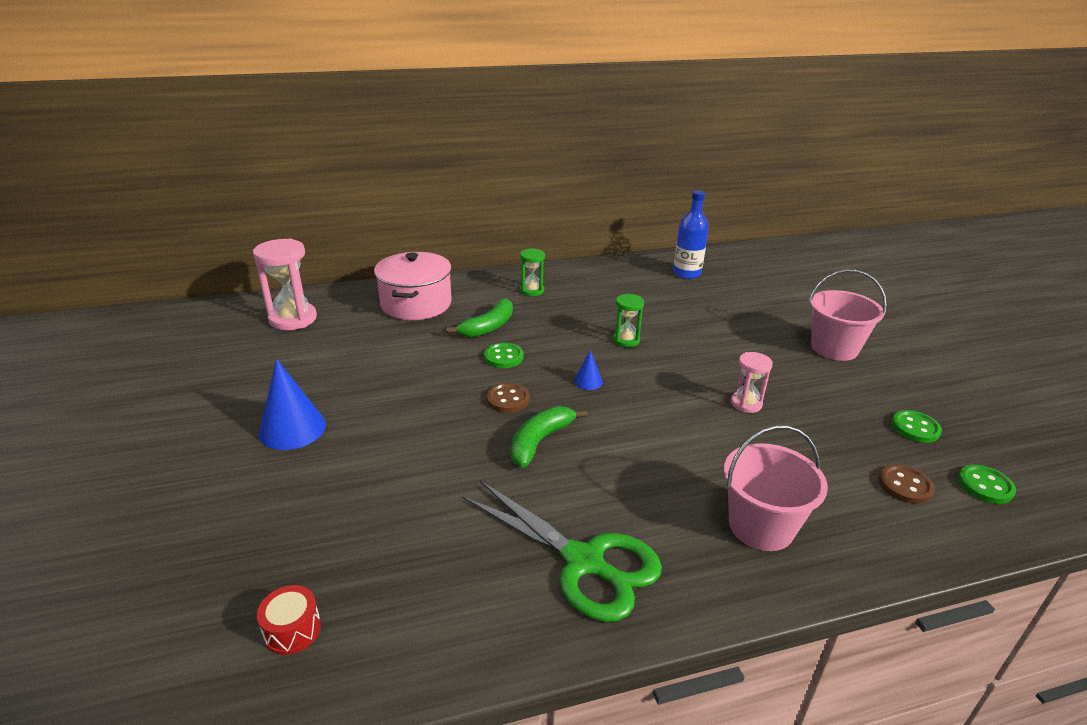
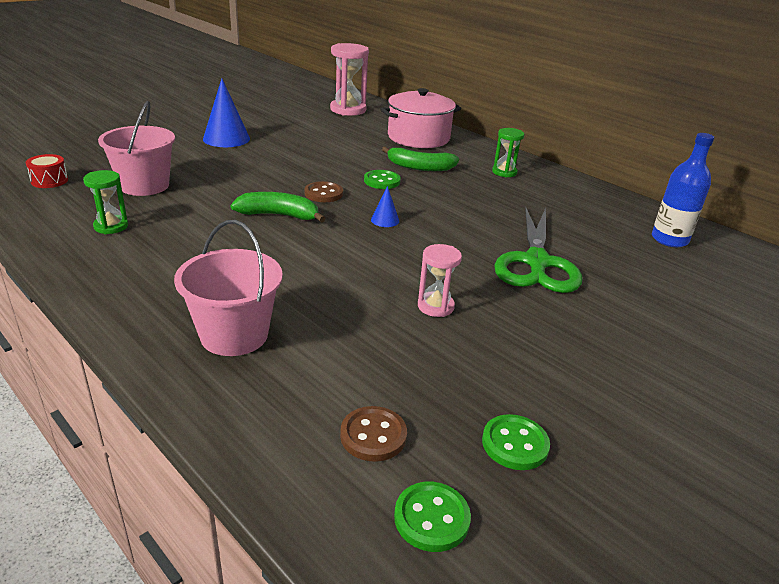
camera: 60 degrees right, 0 degrees up
green scissors [462,480,662,622] -> green scissors moved to [494,207,582,293]
green hourglass [613,293,644,347] -> green hourglass moved to [83,170,128,234]
pink bucket [809,269,887,361] -> pink bucket moved to [98,101,175,196]

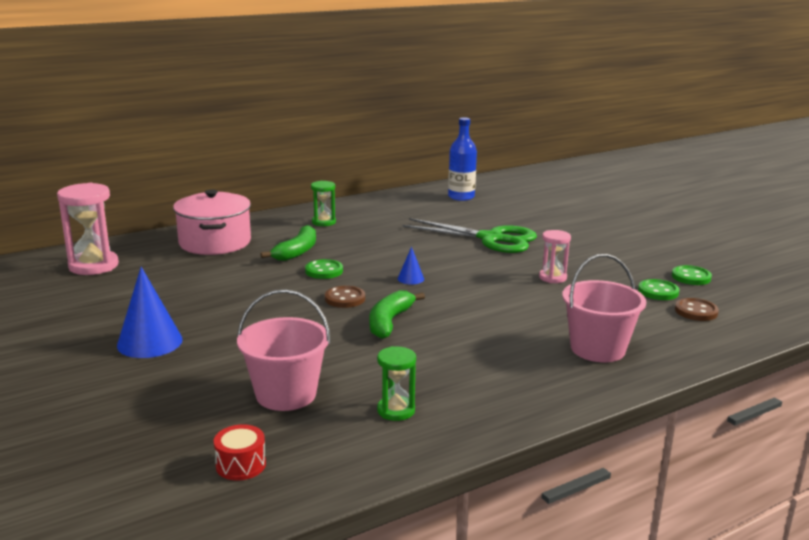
camera: 75 degrees left, 10 degrees down
green button [394,482,471,552] -> green button moved to [638,279,679,300]

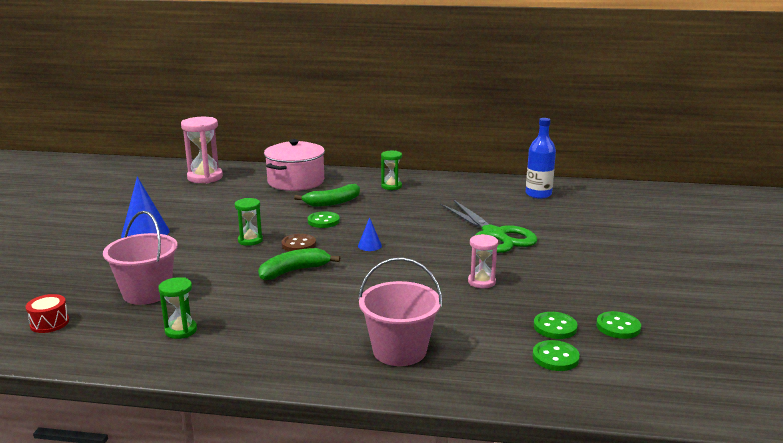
camera: 40 degrees right, 0 degrees up
brown button [675,298,719,321] -> green button [533,340,580,371]
none -> green hourglass [235,198,263,246]

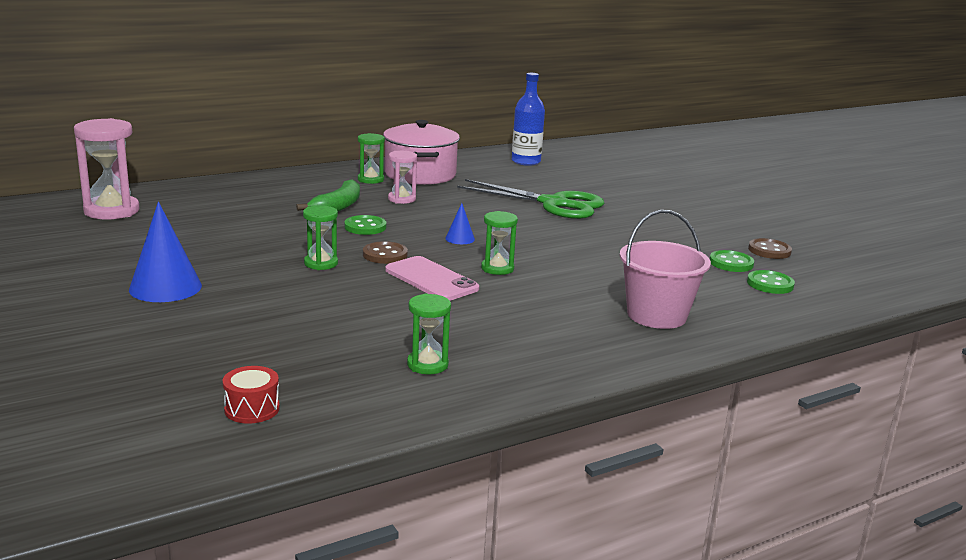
camera: 40 degrees left, 0 degrees up
pink bucket [103,211,178,305] -> none
green banana [258,248,340,280] -> pink phone [385,256,479,301]
pink pot [264,139,325,191] -> pink pot moved to [383,120,460,185]
pink hourglass [468,234,498,289] -> pink hourglass moved to [388,151,417,204]
green button [596,311,641,339] -> brown button [748,238,792,259]
none -> green hourglass [481,211,518,275]

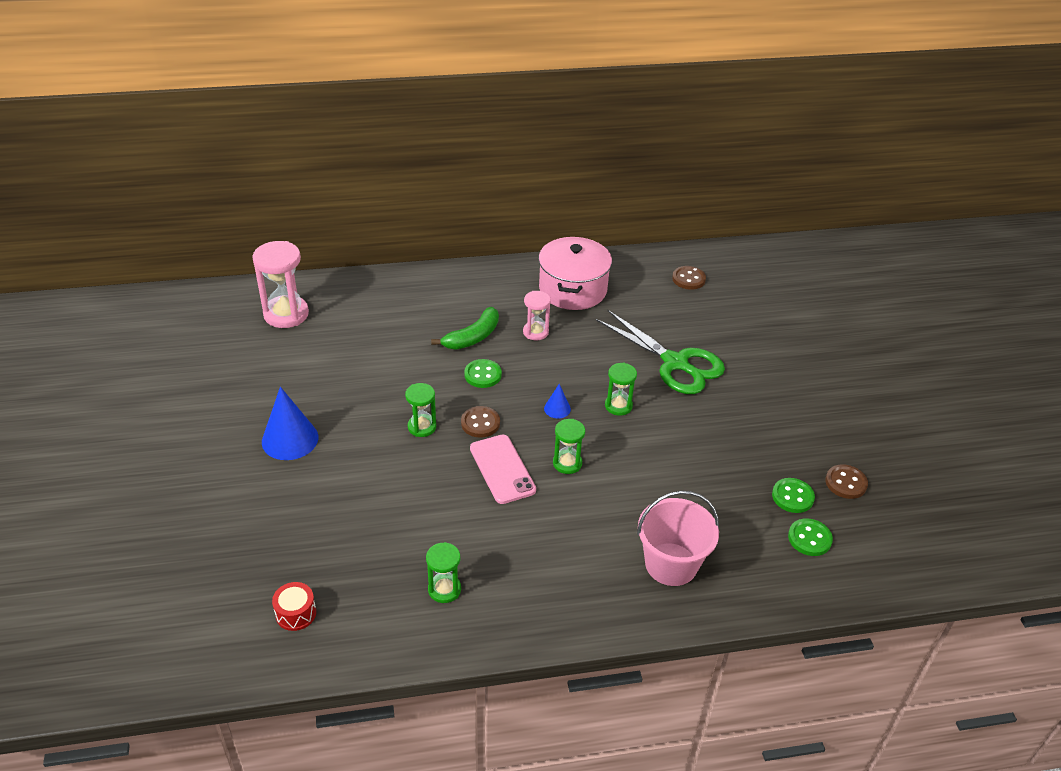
camera: 20 degrees right, 20 degrees up
green hourglass [358,133,385,184] -> green hourglass moved to [605,363,637,416]
blue bottle [512,73,545,166] -> brown button [672,266,706,290]

